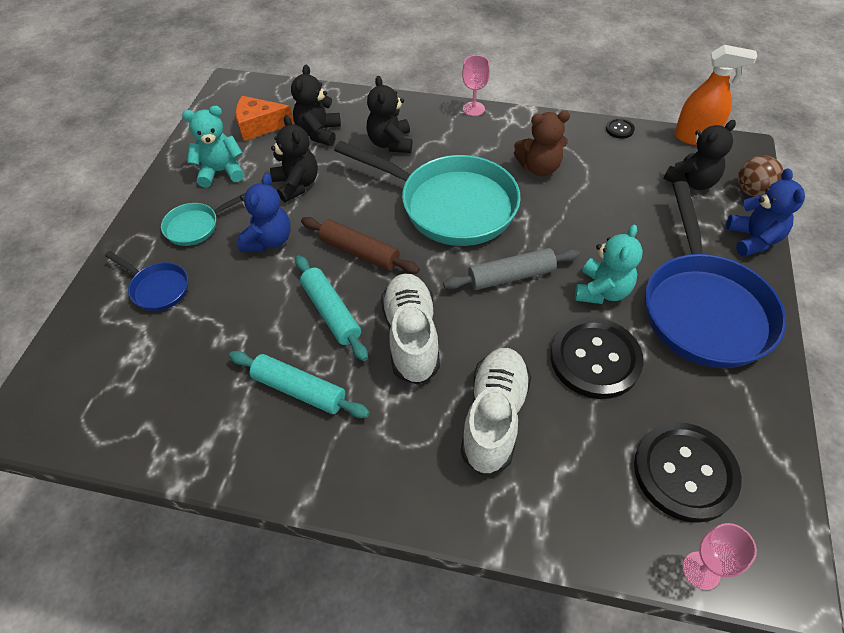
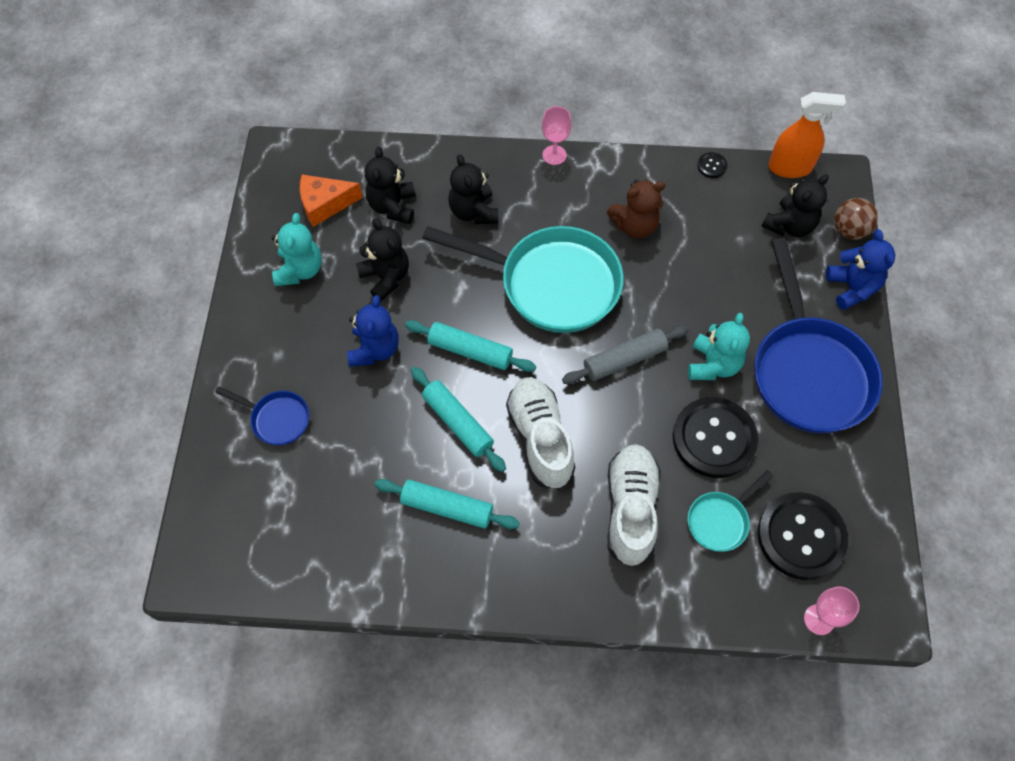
camera: 10 degrees left, 10 degrees up
turquoise pan [161,193,246,246] -> turquoise pan moved to [688,470,773,552]
turquoise teddy bear [182,106,244,187] -> turquoise teddy bear turned 120 degrees clockwise [271,213,322,286]
brown rolling pin [301,217,420,274] -> turquoise rolling pin [405,320,536,372]

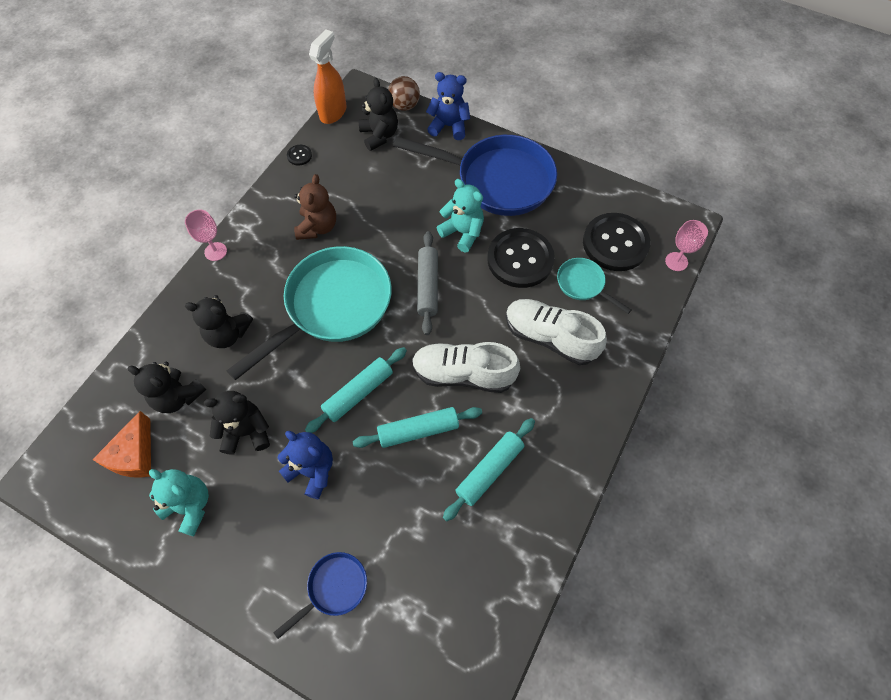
camera: 65 degrees left, 0 degrees up
turquoise pan [688,470,773,552] -> turquoise pan turned 150 degrees clockwise [557,258,631,314]

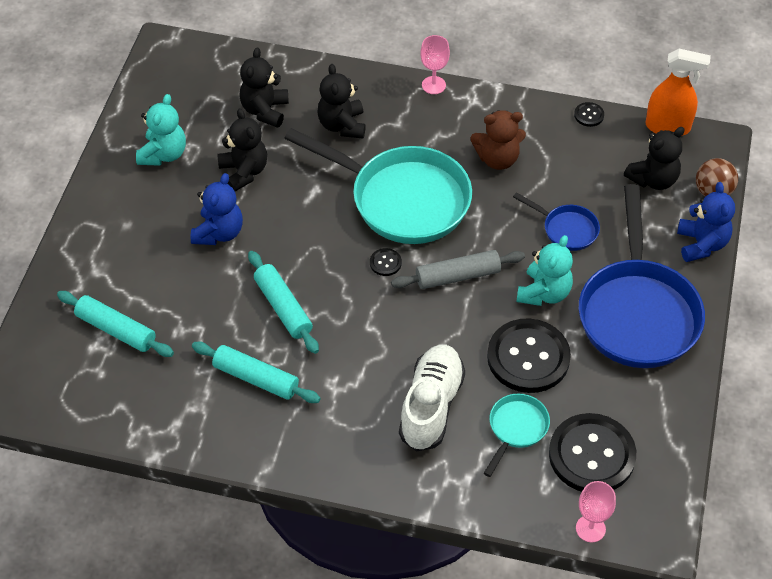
camera: 75 degrees right, 10 degrees down
orange cheese [92,411,151,478] -> none
blue pan [273,552,367,639] -> blue pan moved to [513,192,600,251]
turquoise rolling pin [305,347,407,433] -> turquoise rolling pin moved to [57,291,174,357]
white shoe [412,342,520,393] -> none
none -> black button [370,248,402,276]

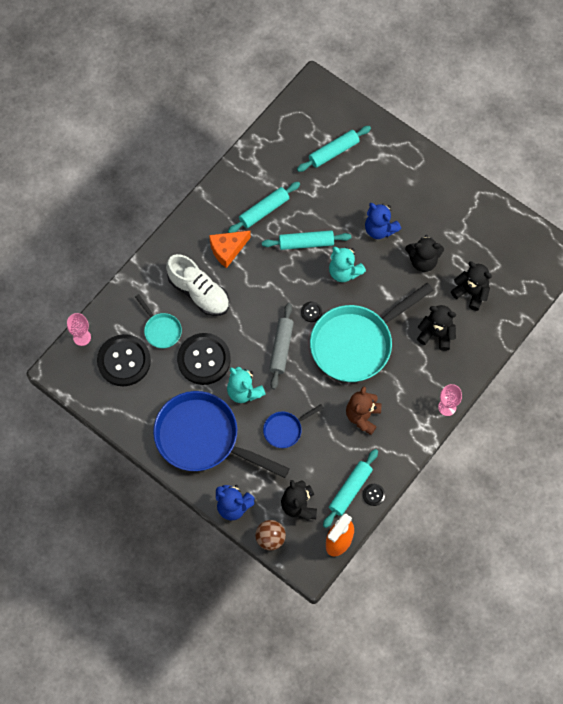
camera: 115 degrees right, 15 degrees up
turquoise teddy bear [136,94,186,166] -> turquoise teddy bear moved to [329,247,366,282]
none -> orange cheese [209,231,251,268]
none -> turquoise rolling pin [323,449,378,528]

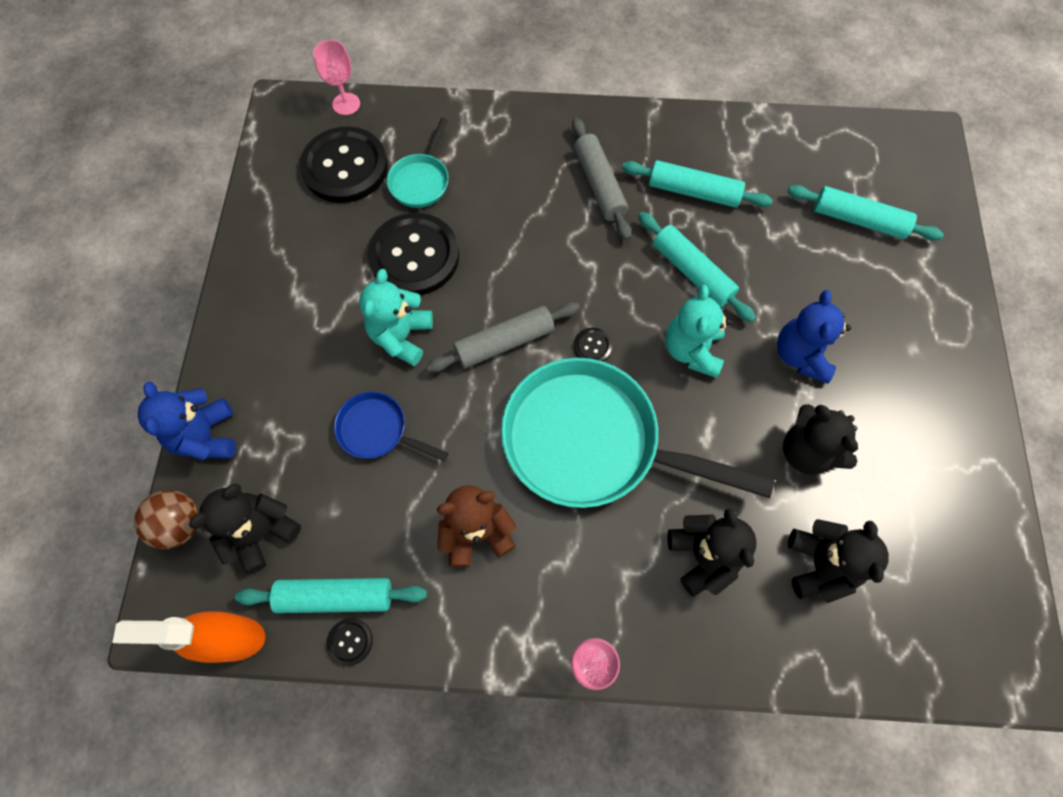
camera: 55 degrees right, 0 degrees up
blue pan [153,391,290,478] -> none
white shoe [166,254,229,316] -> none
orange cheese [209,231,251,268] -> grey rolling pin [572,118,631,240]

